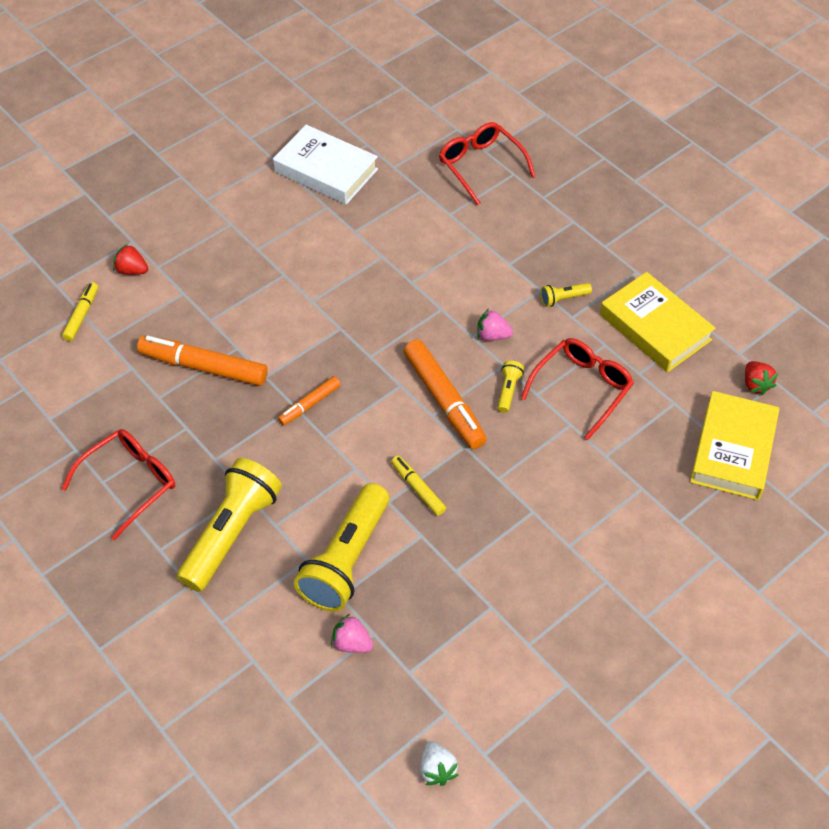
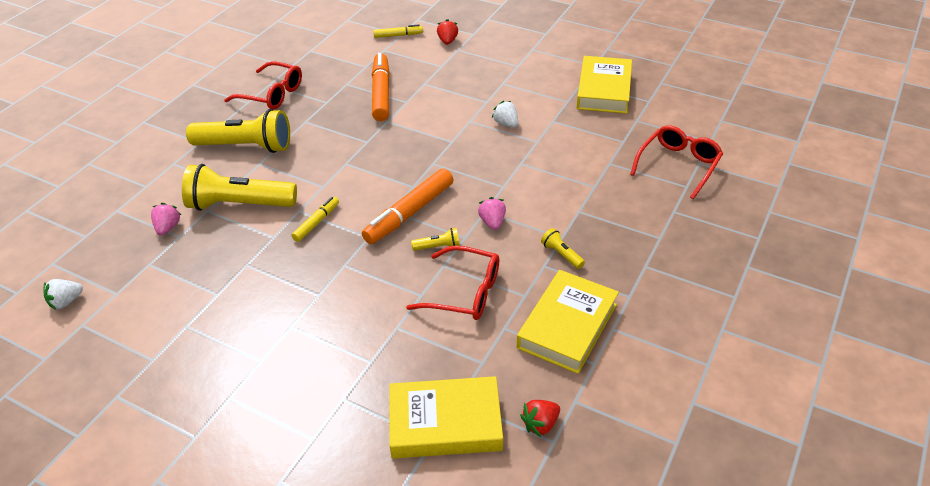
camera: 70 degrees right, 10 degrees down
white book [273,125,378,205] -> yellow book [577,56,632,114]
orange marker [278,376,341,426] -> none
none -> white strawberry [492,101,518,127]

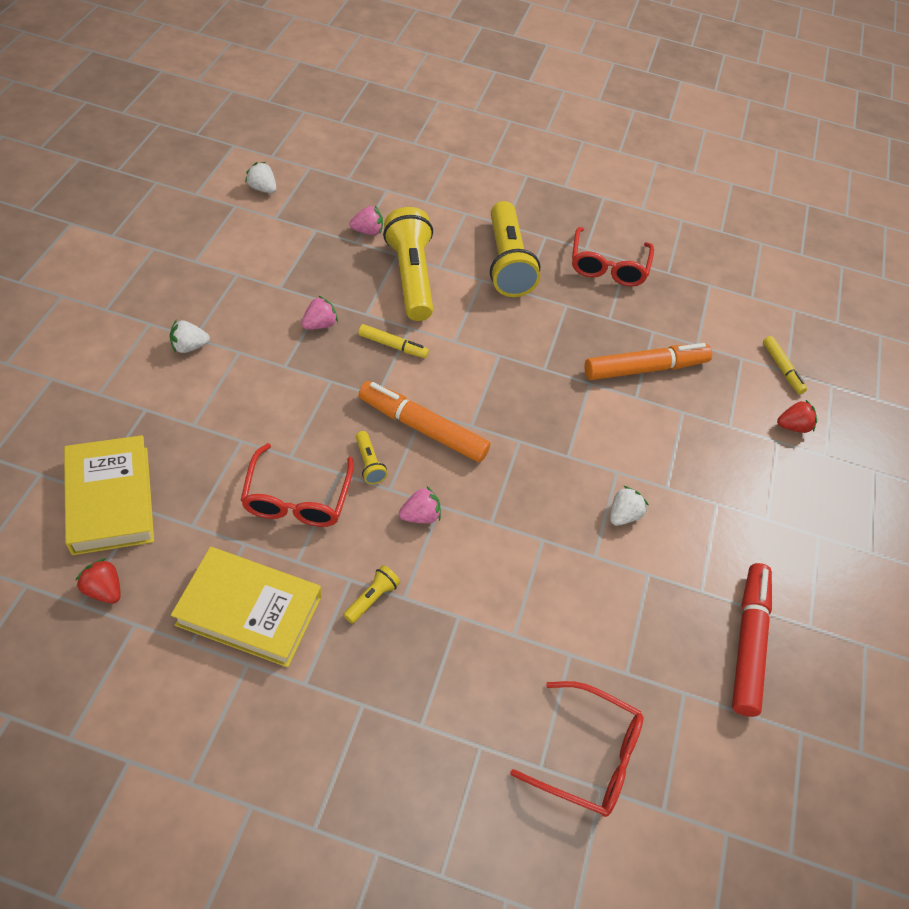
camera: 70 degrees right, 10 degrees up
yellow book [577,56,632,114] -> red marker [732,563,772,717]
none -> white strawberry [170,320,210,353]
none -> pink strawberry [301,296,338,330]

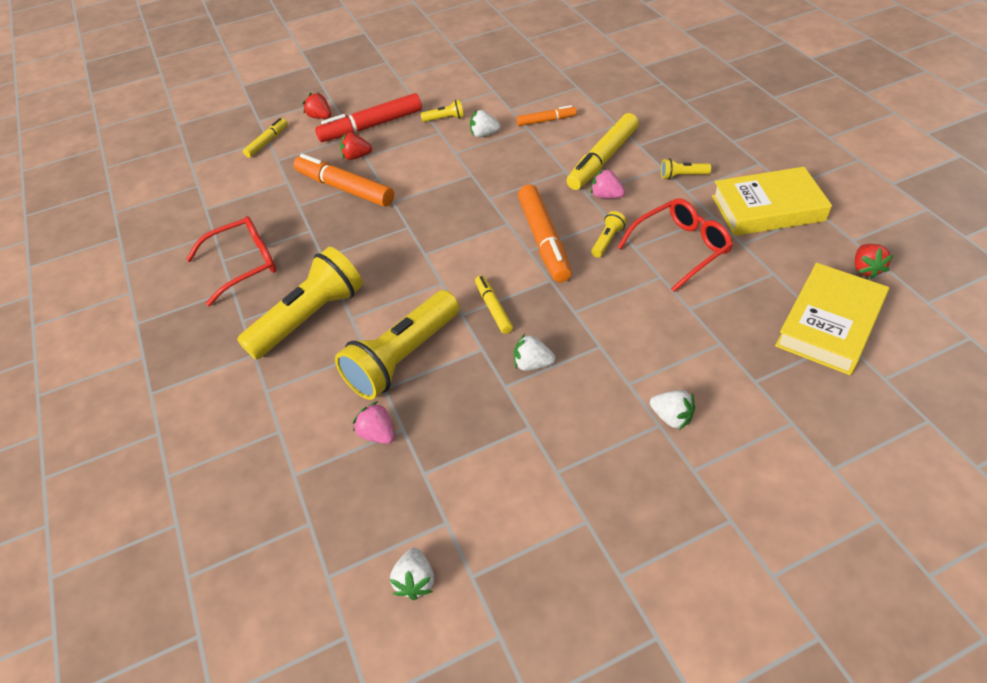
camera: 120 degrees left, 5 degrees down
yellow book [171,547,321,667] -> yellow book turned 75 degrees counterclockwise [712,167,832,236]
pink strawberry [301,296,338,330] -> white strawberry [514,334,556,371]
red glasses [510,681,644,817] -> none
red marker [732,563,772,717] -> red marker moved to [315,93,422,142]
none -> red strawberry [340,132,372,160]
none -> yellow flashlight [421,100,464,122]
none -> orange marker [516,105,577,126]
none -> yellow marker [566,113,639,190]

